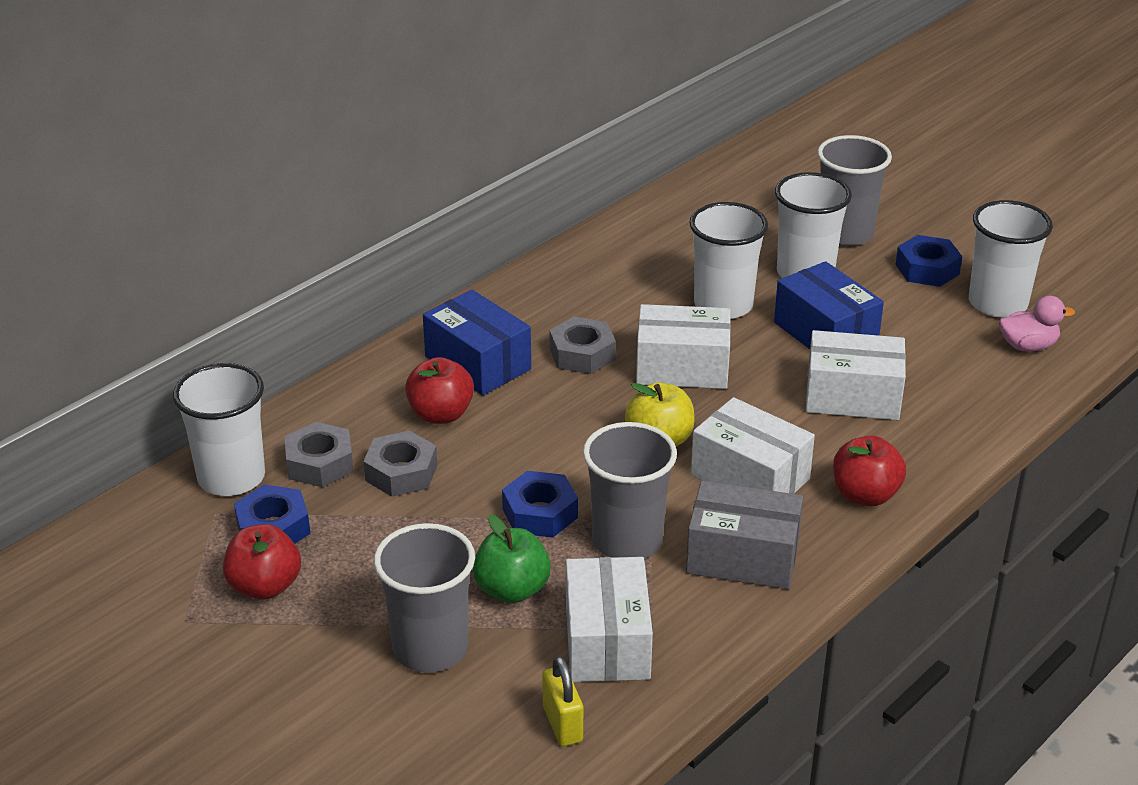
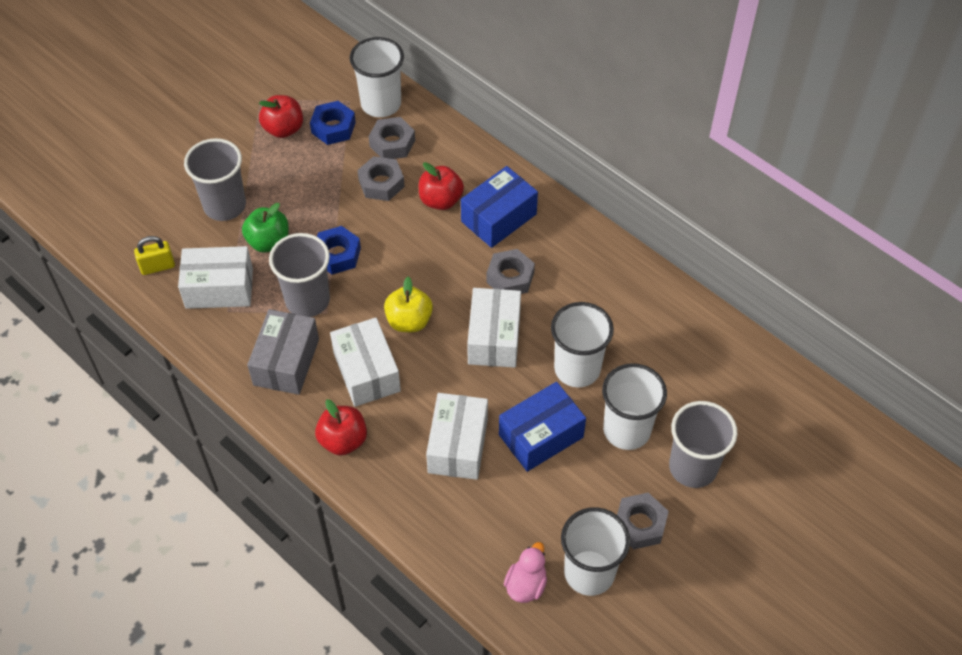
camera: 90 degrees right, 20 degrees up
white box [691,397,815,494] -> white box turned 60 degrees counterclockwise [330,318,401,407]
blue nut [895,235,962,287] -> grey nut [617,493,669,549]
pink duck [999,296,1075,352] -> pink duck turned 150 degrees counterclockwise [504,542,547,603]

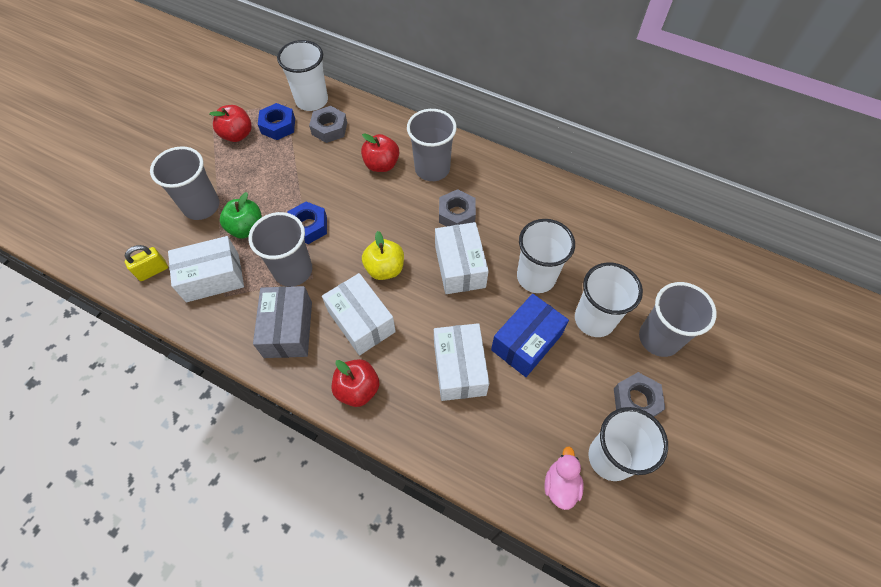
camera: 15 degrees left, 5 degrees up
grey nut [357,156,405,201] -> none
blue box [461,166,538,248] -> grey cup [407,109,457,181]

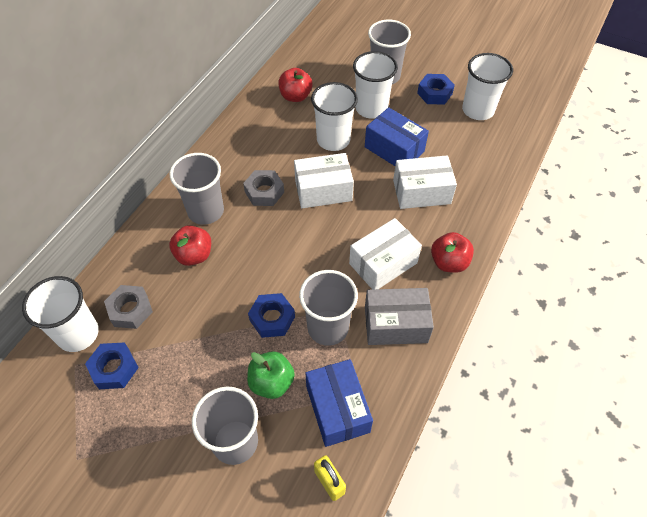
camera: 90 degrees left, 5 degrees down
white box [168,236,244,302] -> blue box [305,359,373,447]
red apple [209,105,252,142] -> red apple moved to [278,68,313,102]
yellow apple [362,231,404,280] -> none
pink duck [545,446,584,510] -> none
grey nut [614,372,665,417] -> blue nut [417,74,455,105]

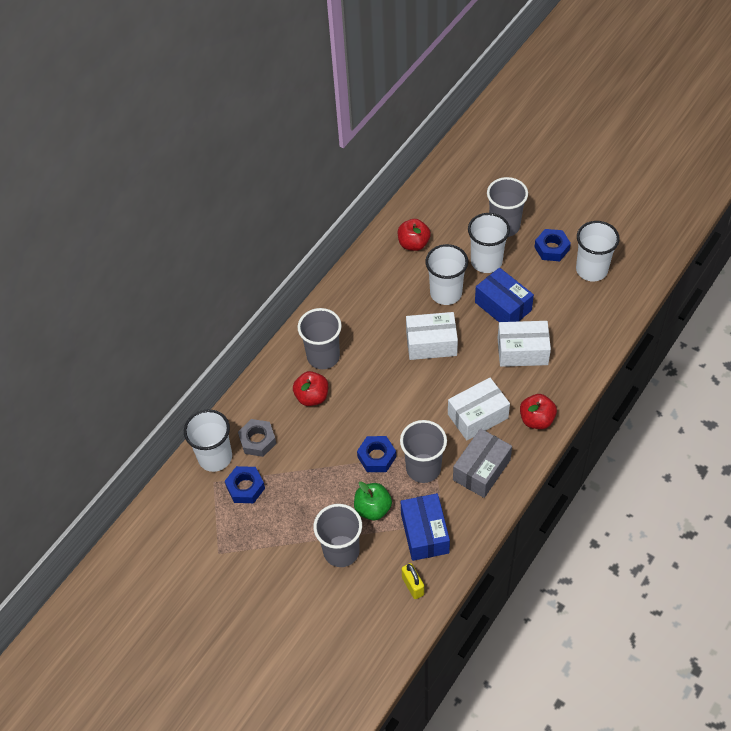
camera: 10 degrees right, 0 degrees up
grey nut [243,170,284,206] -> none
grey box [365,288,434,345] -> grey box turned 60 degrees counterclockwise [453,428,512,498]

